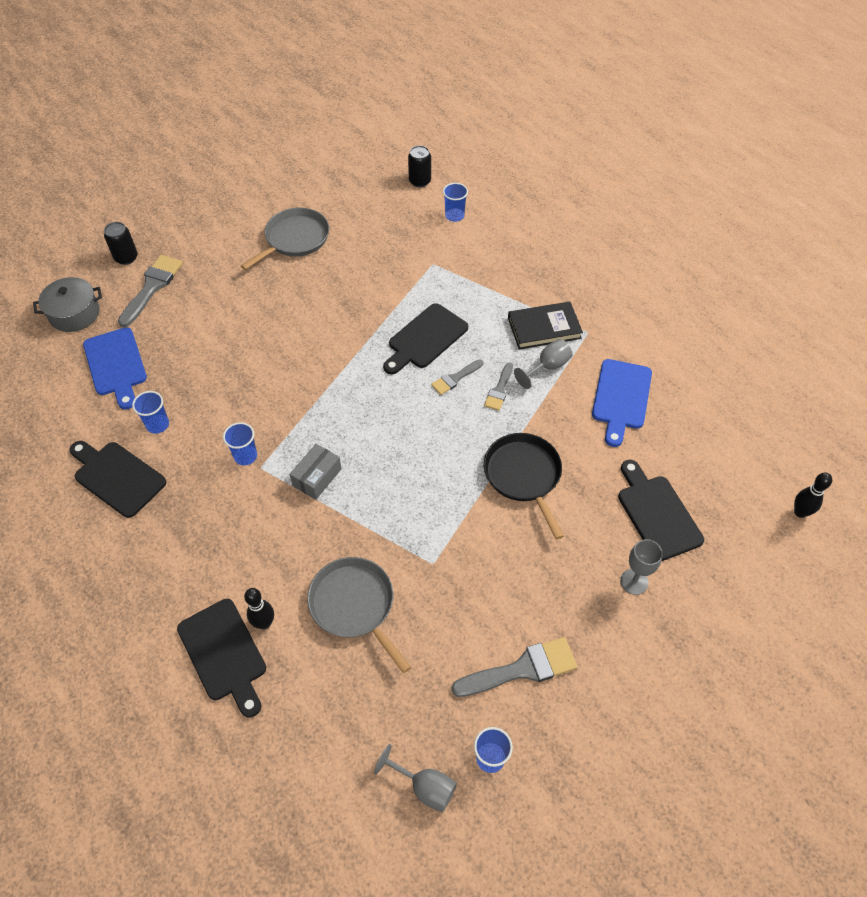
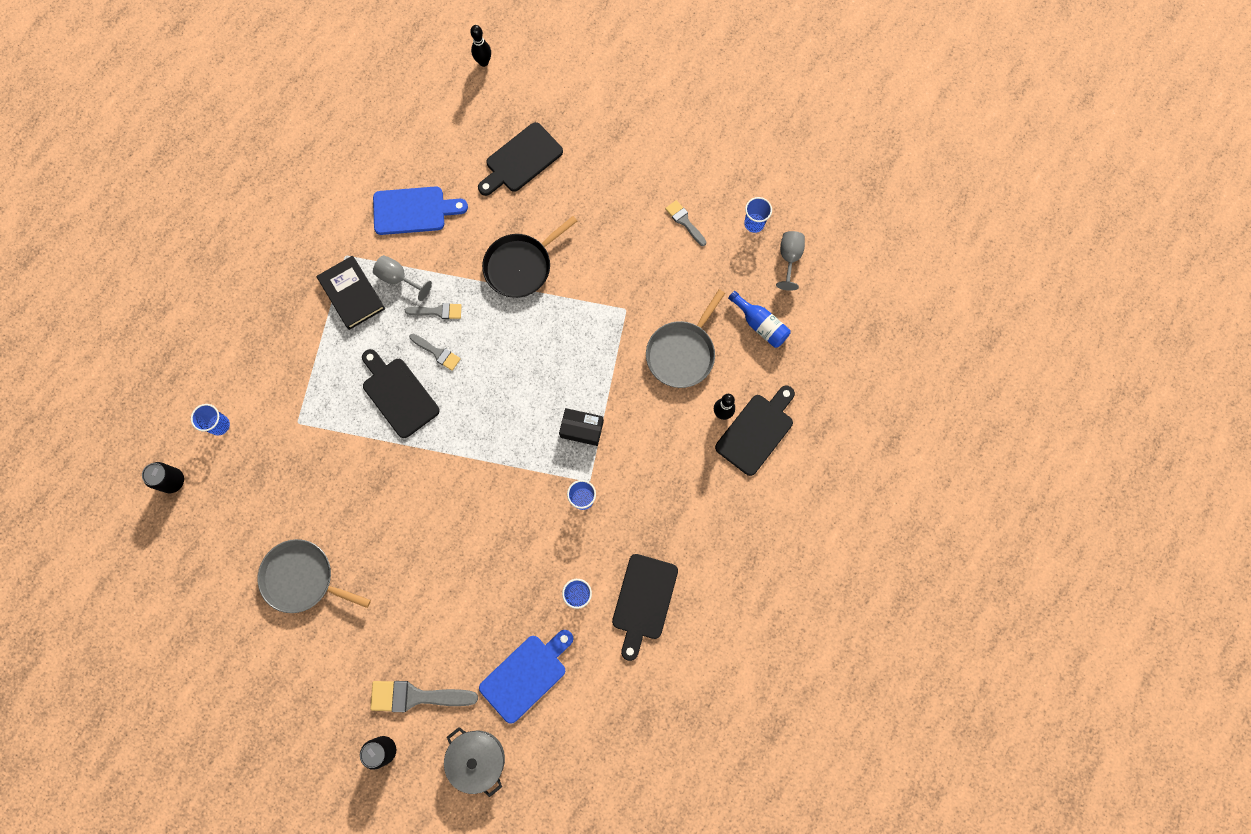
camera: 110 degrees left, 20 degrees up
grey box [290,444,342,500] -> black box [559,408,604,446]
black cutting board [383,303,468,374] -> black cutting board turned 150 degrees counterclockwise [362,349,440,438]
grey brush [451,637,577,697] -> grey brush [665,200,706,246], size x0.58
grey goblet [620,539,663,595] -> none
none -> blue bottle [728,291,791,348]

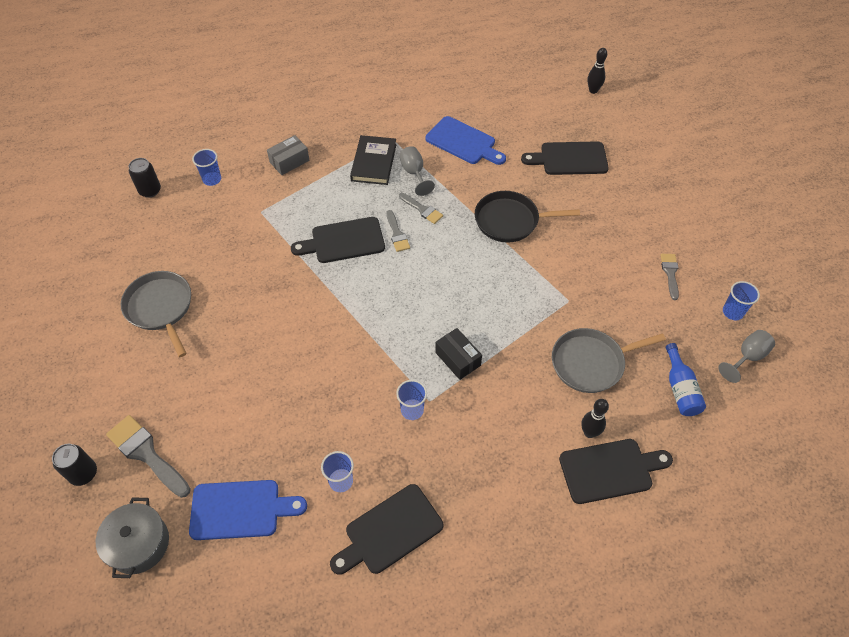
camera: 40 degrees right, 20 degrees down
black cutting board [362,349,440,438] -> black cutting board turned 105 degrees counterclockwise [291,217,385,263]
none -> grey box [267,135,310,175]

